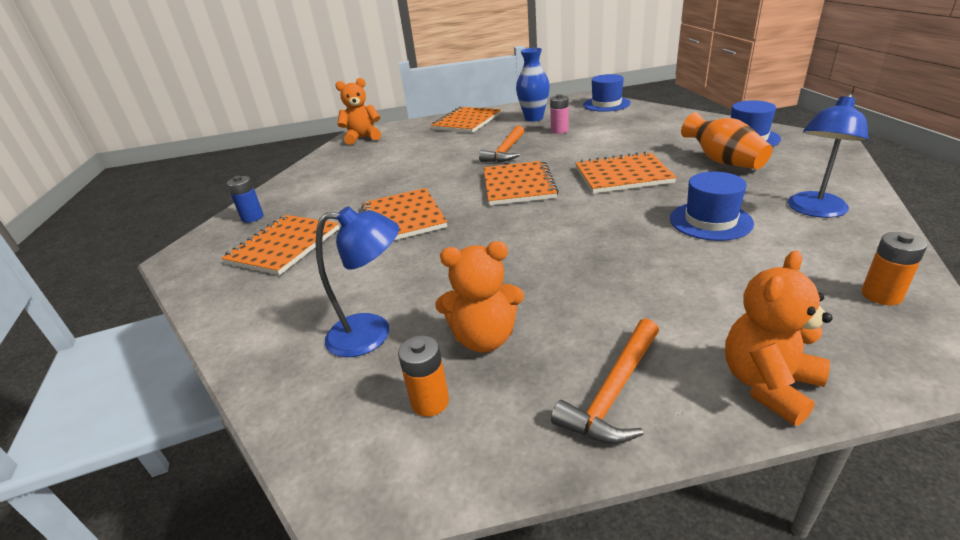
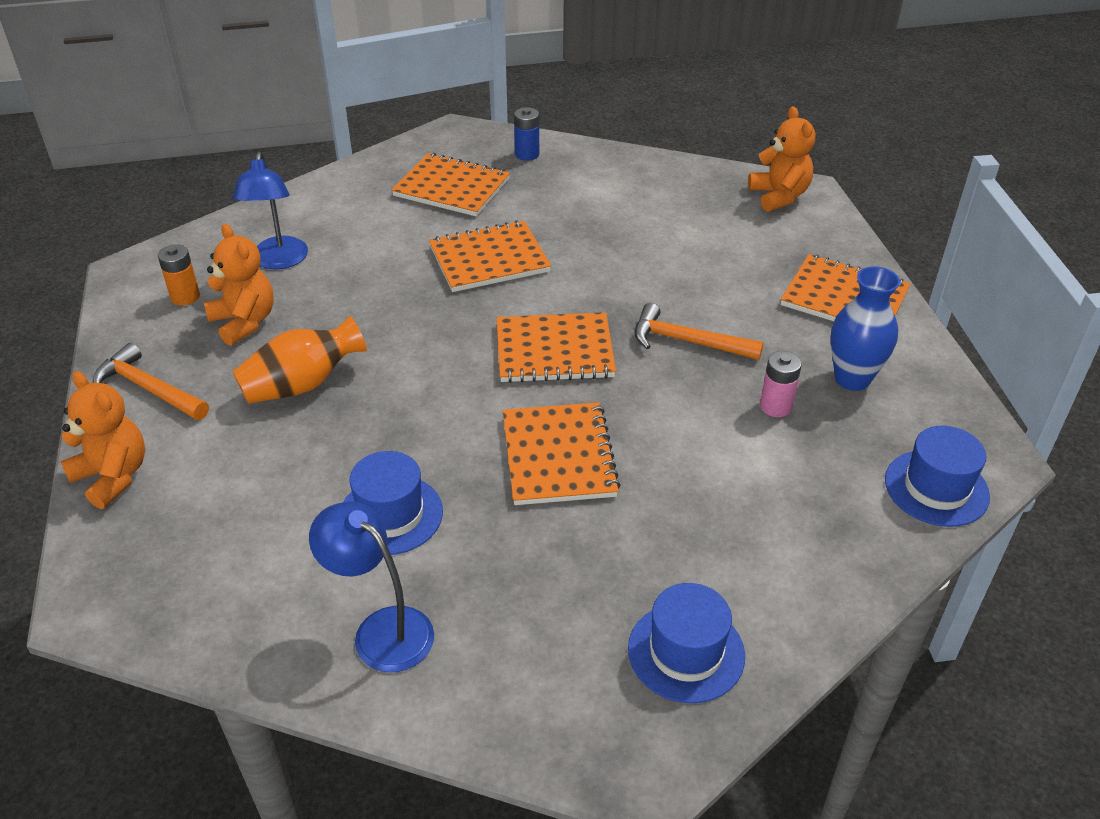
camera: 85 degrees right, 10 degrees up
orange teddy bear [435,241,524,353] -> orange teddy bear turned 150 degrees clockwise [204,224,274,346]
orange vase [681,112,773,169] -> orange vase moved to [232,316,367,404]
orange battery [861,232,927,305] -> none

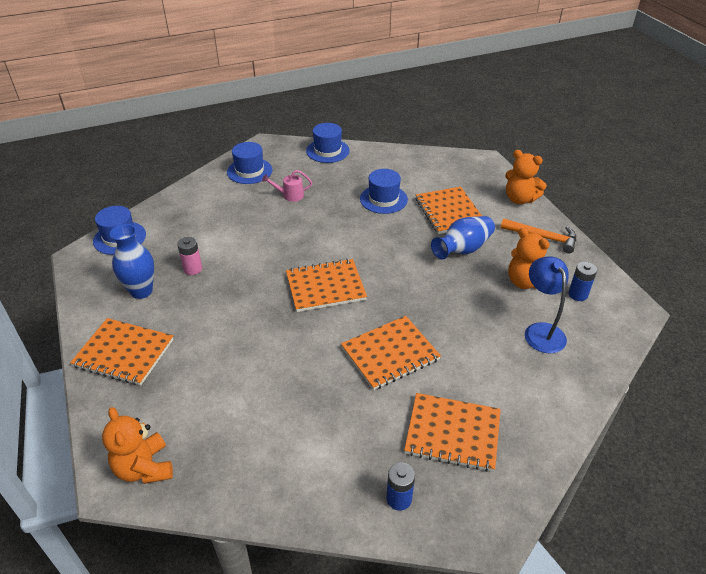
camera: 170 degrees right, 0 degrees up
orange battery [158,244,200,305] -> blue battery [568,262,597,301]
orange vase [232,316,367,404] -> blue vase [431,216,495,259]
blue lamp [309,502,434,672] -> none
orange notebook [503,402,620,505] -> orange notebook moved to [416,187,482,234]
orange hammer [635,303,764,360] -> none
none -> pink watering can [262,170,312,202]
none -> blue hat [306,123,350,163]

